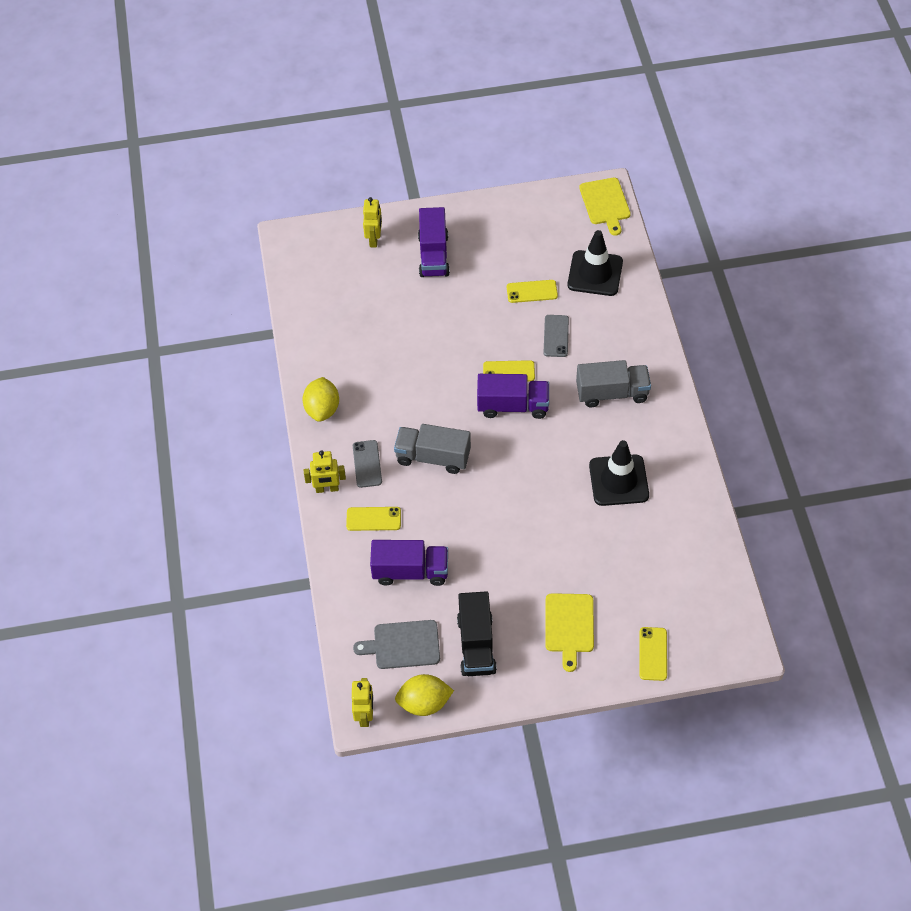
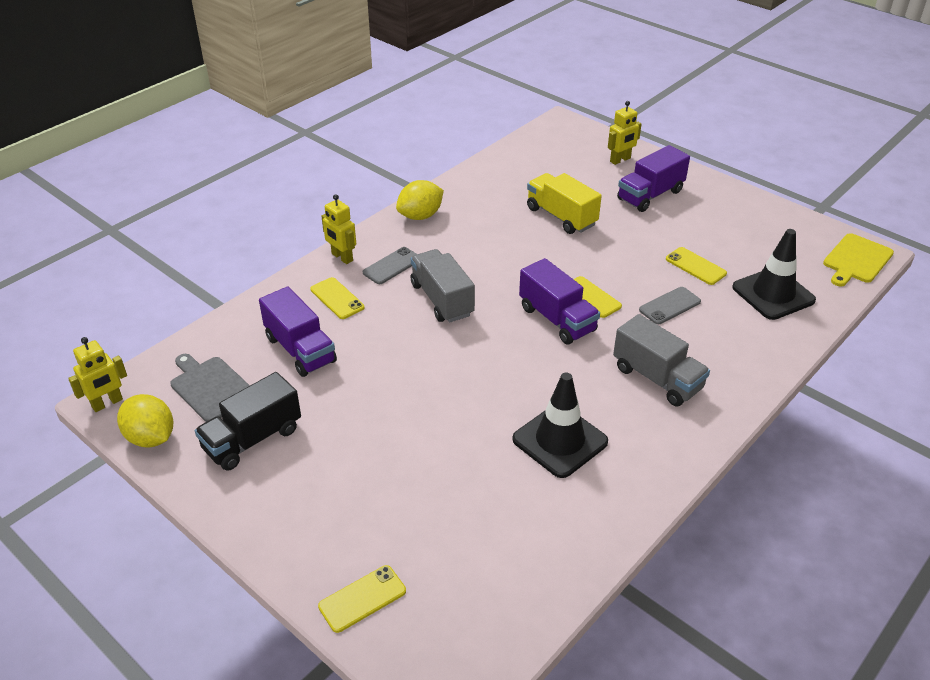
camera: 50 degrees right, 15 degrees down
yellow cutting board [545,593,594,672] -> none
none -> yellow truck [527,173,602,234]

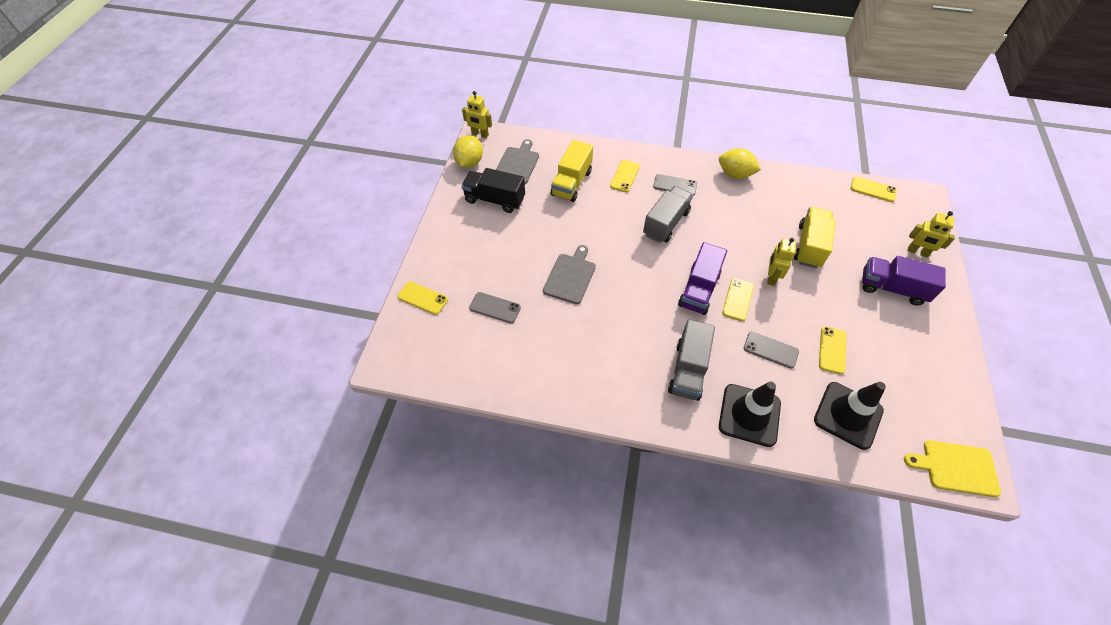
camera: 60 degrees right, 15 degrees up
purple truck [259,286,337,377] -> yellow truck [551,140,593,202]
yellow robot [321,194,356,264] -> yellow robot moved to [767,238,796,286]
black traffic cone [512,372,608,478] -> black traffic cone moved to [719,381,781,447]
none -> grey phone [469,292,521,323]
none -> grey cutting board [543,245,596,304]
none -> yellow phone [851,177,897,202]

